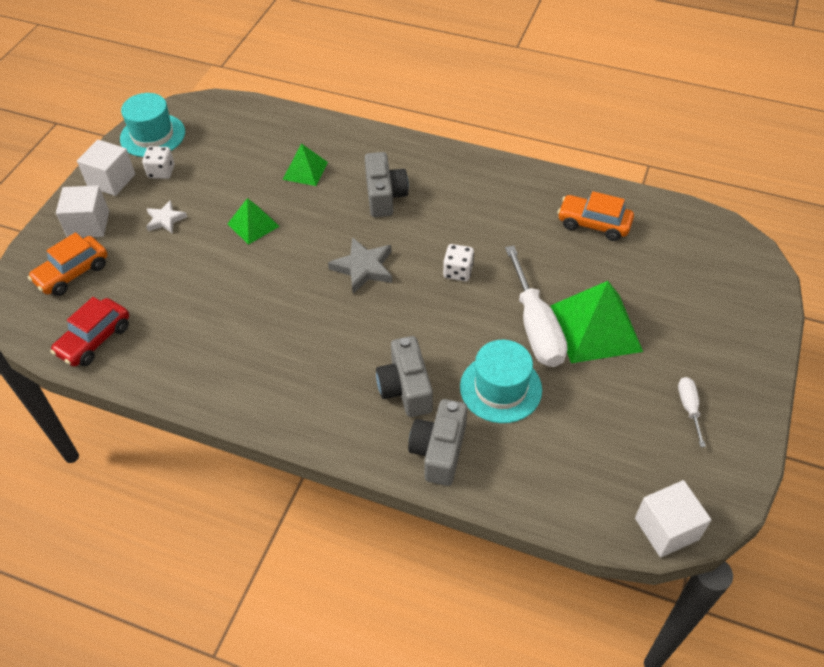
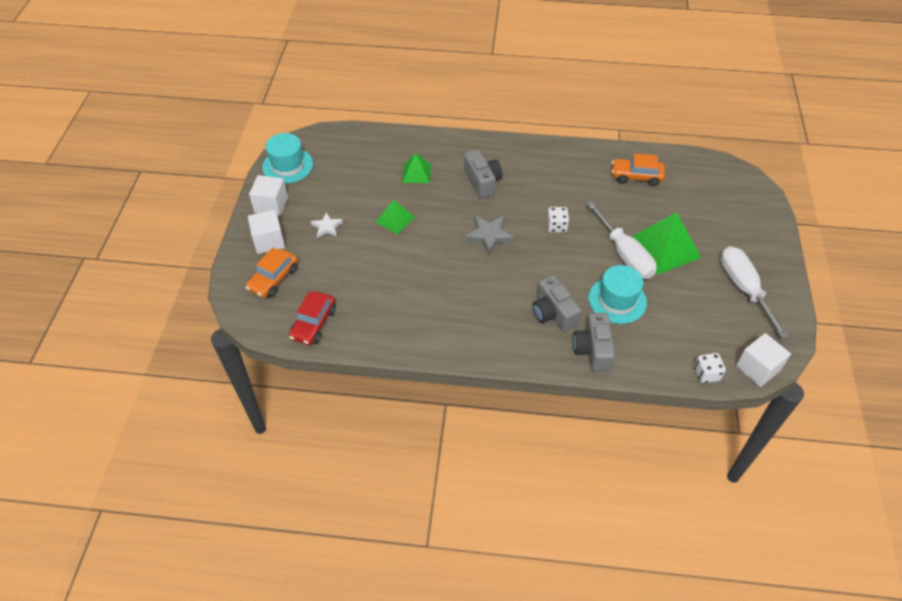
camera: 15 degrees left, 0 degrees up
white dice [142,146,175,179] -> white dice moved to [694,353,726,384]
white screwdriver [678,377,706,447] -> white screwdriver [721,246,789,339], size x2.09

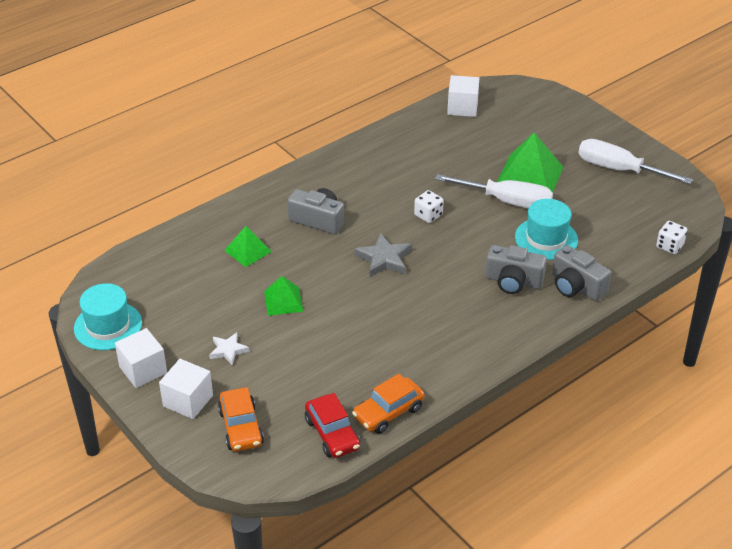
camera: 45 degrees left, 10 degrees down
orange car [612,153,665,186] -> orange car moved to [352,374,425,434]
white cube [736,333,791,387] -> white cube moved to [447,75,479,117]

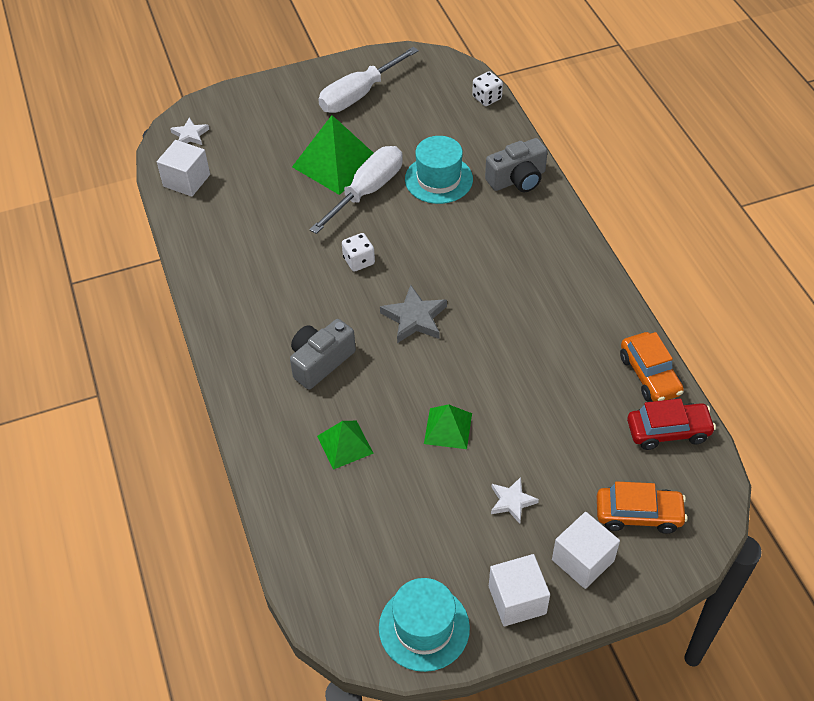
camera: 70 degrees left, 10 degrees up
grey camera [485,245,547,294] -> none
none -> white star [170,117,209,145]

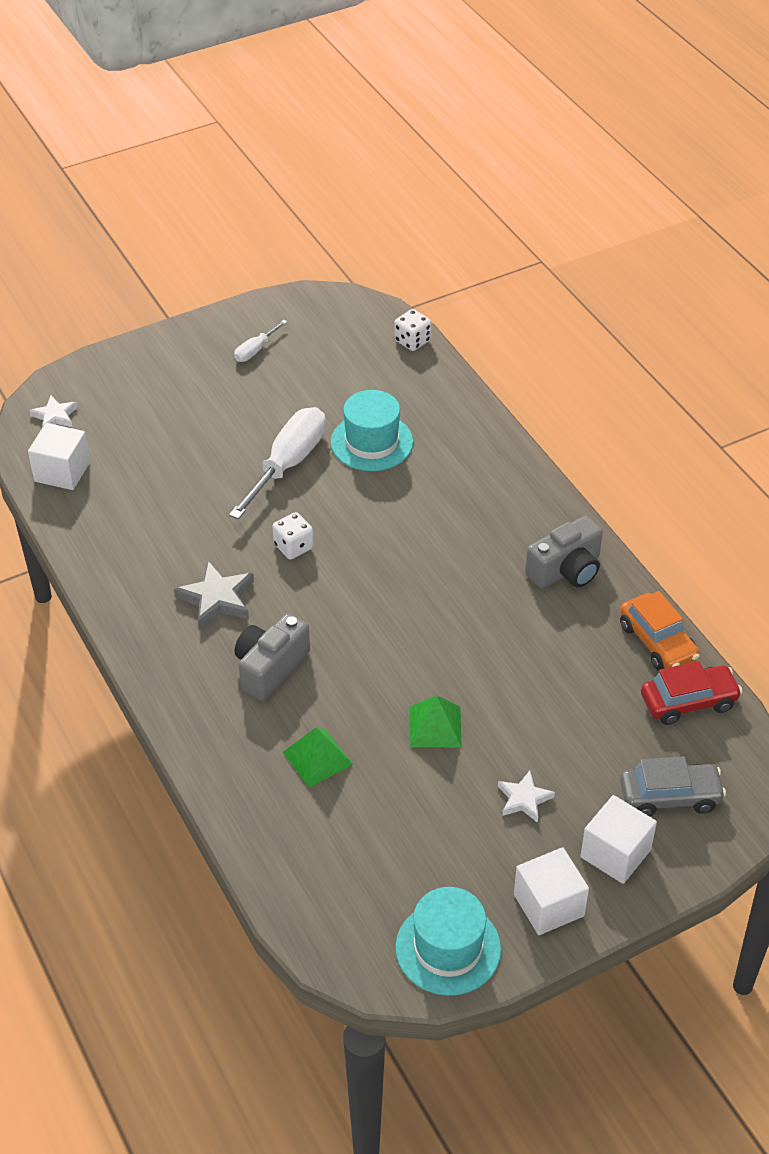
camera: 10 degrees left, 5 degrees down
green pyramid [292,115,373,195] -> none
white screwdriver [318,47,419,113] -> white screwdriver [234,320,287,362], size x0.48
grey star [380,285,447,343] -> grey star moved to [174,561,254,629]
grey camera [485,138,548,192] -> grey camera moved to [525,516,603,589]
orange car [597,481,687,534] -> grey car [620,756,726,817]

